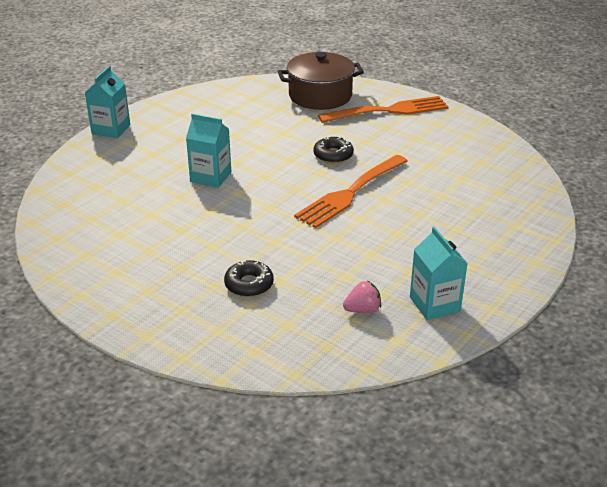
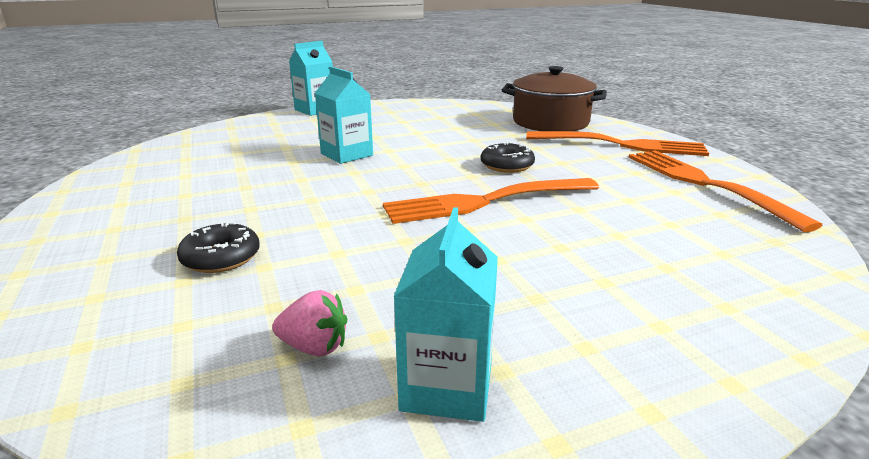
camera: 30 degrees right, 10 degrees down
none -> orange fork [628,151,823,232]

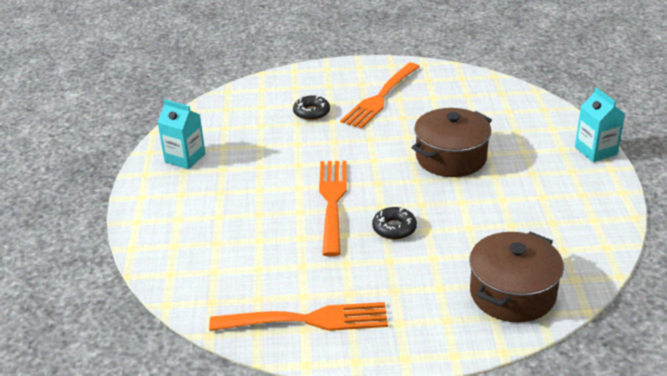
camera: 110 degrees right, 10 degrees up
pink strawberry [272,290,347,356] -> none
turquoise carton [315,67,373,164] -> brown pot [412,108,492,177]
orange fork [526,131,709,156] -> orange fork moved to [340,63,420,129]

